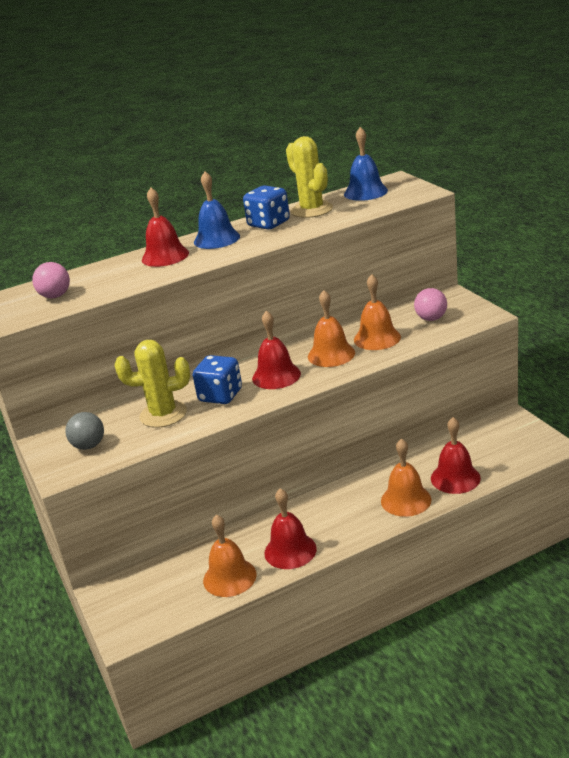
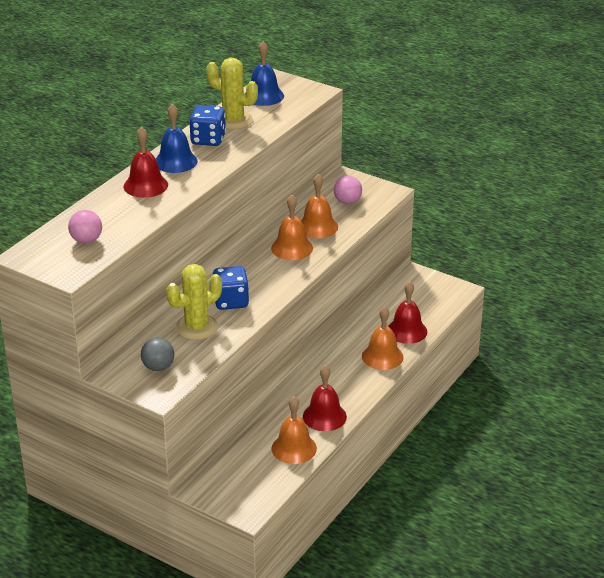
camera: 35 degrees left, 5 degrees up
red bell [252,311,301,389] -> none

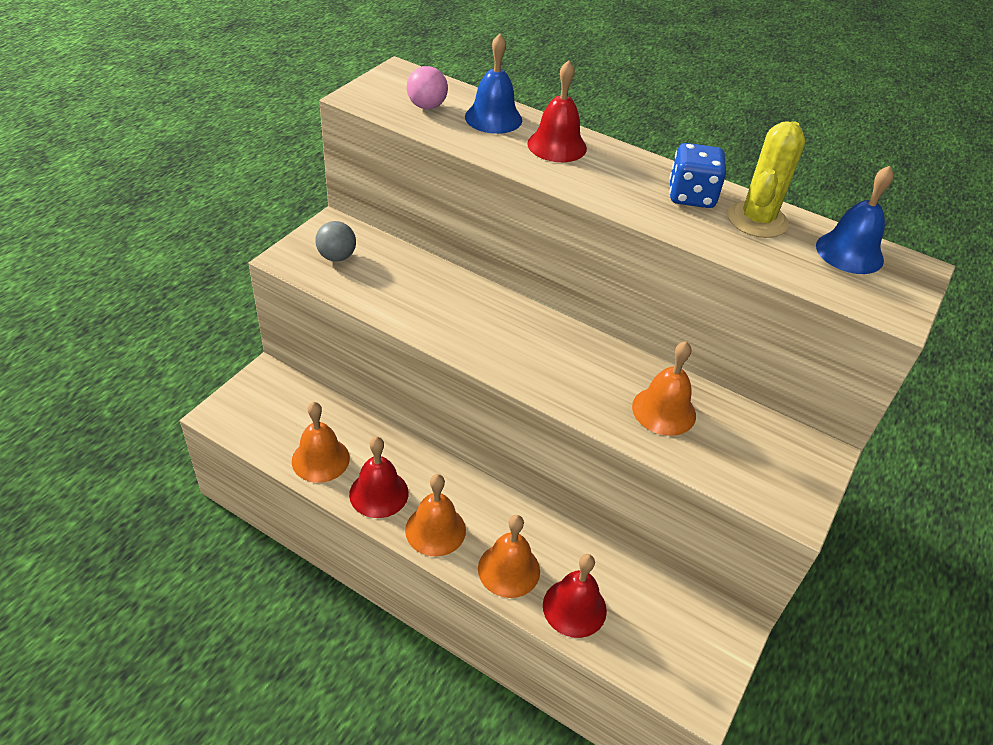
camera: 85 degrees right, 10 degrees up
blue bell [156,104,198,173] -> blue bell moved to [465,34,522,134]
yellow cactus [166,264,222,340] -> none
blue dice [213,266,249,310] -> none
orange bell [271,195,313,260] -> orange bell moved to [405,474,466,557]
pink ball [334,176,362,204] -> none

